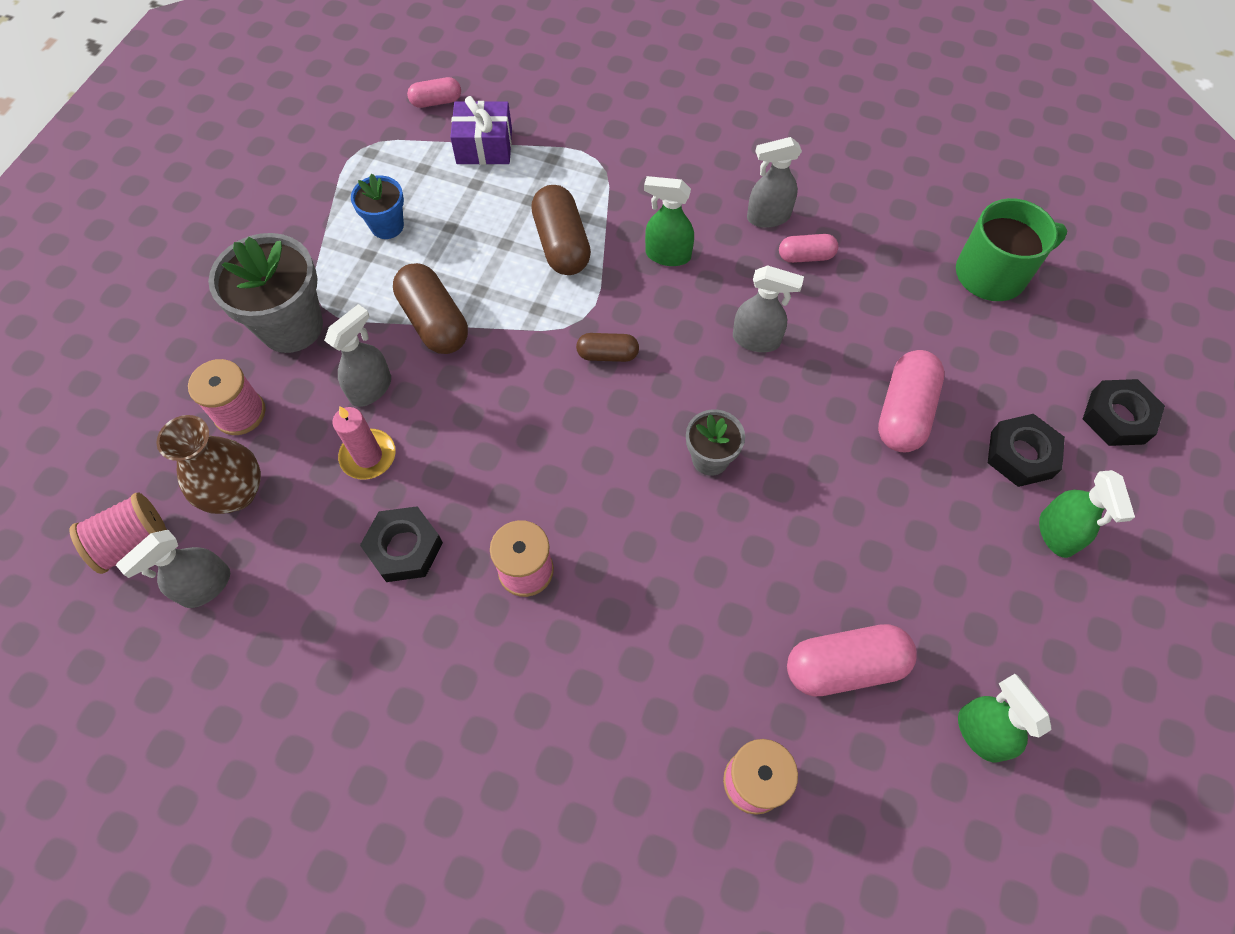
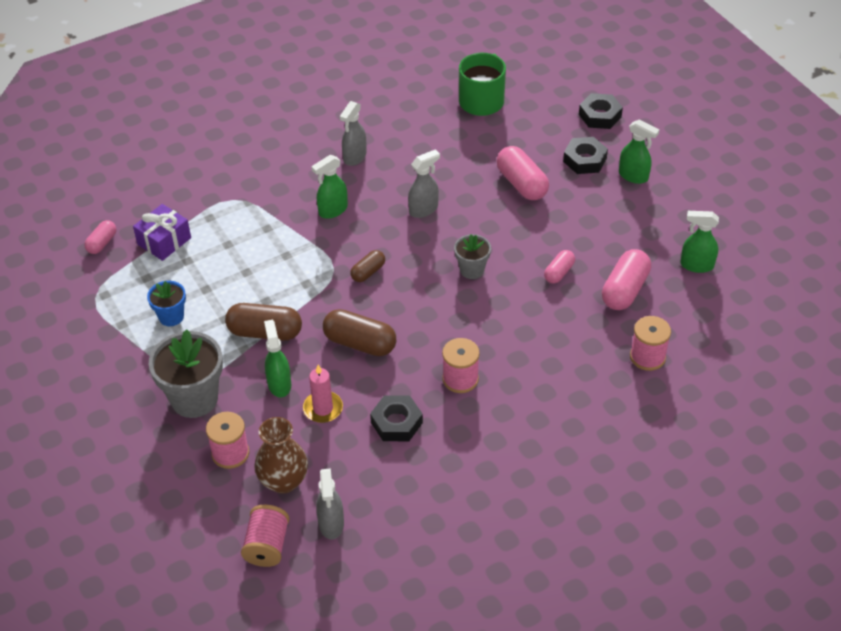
camera: 50 degrees left, 15 degrees down
grey spray bottle [324,304,391,407] -> green spray bottle [264,320,291,397]
brown capsule [531,185,591,275] -> brown capsule moved to [323,309,396,356]
pink capsule [779,234,838,263] -> pink capsule moved to [544,250,575,283]

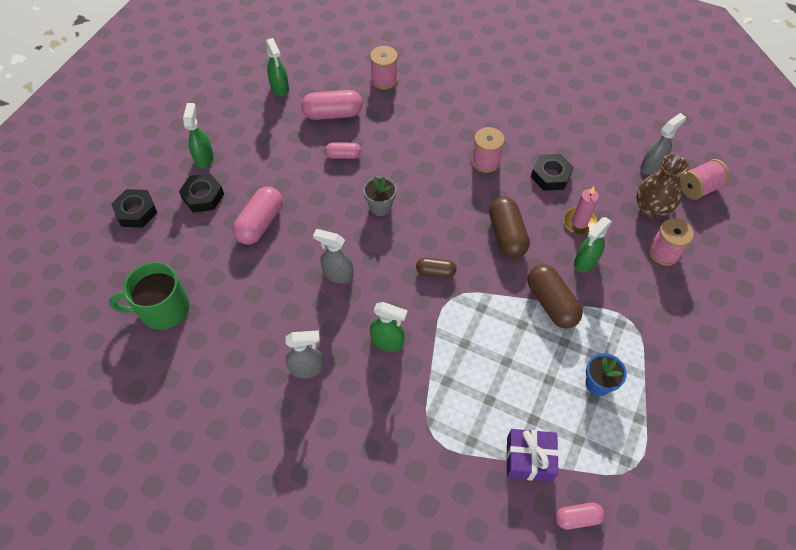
camera: 125 degrees left, 10 degrees up
grey flower pot [148,329,223,418] -> none

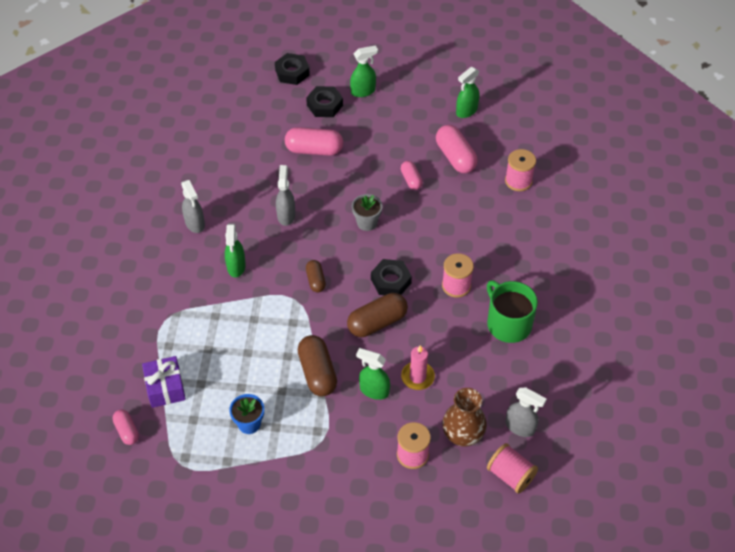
camera: 70 degrees right, 5 degrees down
green mug [109,262,189,330] -> green mug moved to [487,280,538,343]
brown capsule [527,264,583,328] -> brown capsule turned 60 degrees counterclockwise [298,335,337,396]
black nut [531,154,574,191] -> black nut moved to [371,259,412,295]

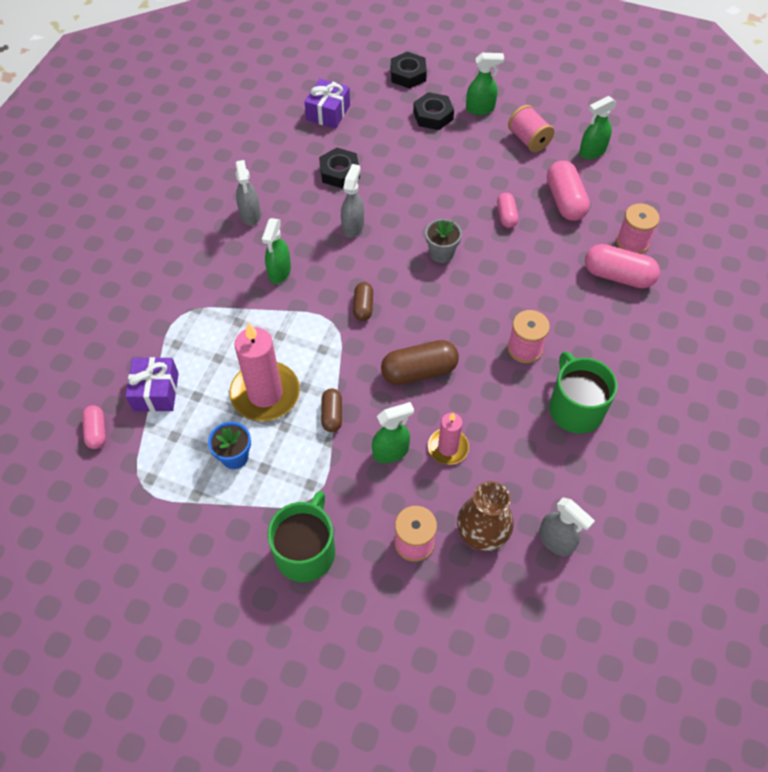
camera: 15 degrees right, 5 degrees up
pink capsule [285,127,343,156] -> pink capsule moved to [585,244,660,288]
brown capsule [298,335,337,396] -> brown capsule [321,389,342,432], size x0.58
green spray bottle [356,348,390,400] -> green spray bottle turned 120 degrees clockwise [372,402,414,463]
black nut [371,259,412,295] -> black nut moved to [319,148,360,189]
pink spool [487,443,538,494] -> pink spool moved to [508,105,554,152]
none -> pink candle [230,322,300,421]
none -> green mug [267,491,335,582]
none -> purple gift [305,79,350,129]

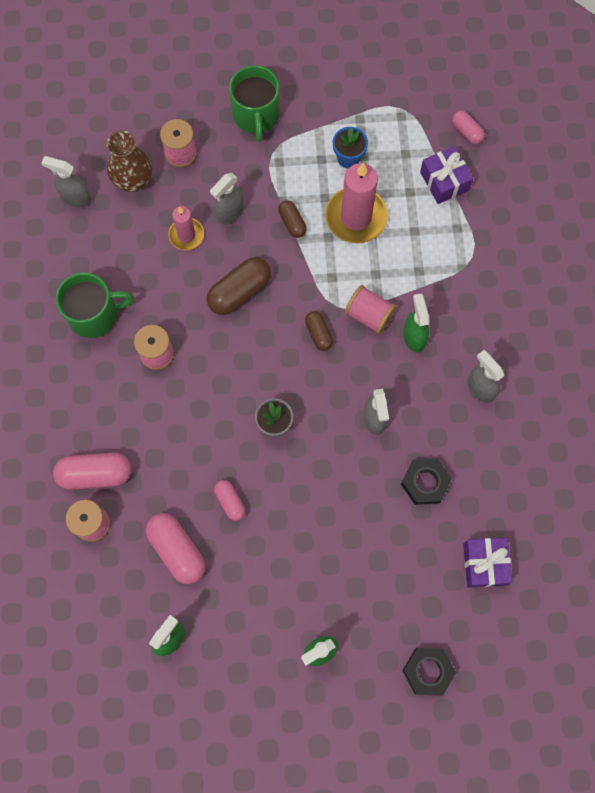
camera: 155 degrees right, 15 degrees up
green spray bottle [372,402,414,463] -> grey spray bottle [210,173,244,225]
black nut [413,92,454,130] -> none
pink spool [508,105,554,152] -> pink spool moved to [344,285,397,334]
green mug [549,351,617,434] -> green mug turned 60 degrees counterclockwise [56,272,134,338]

